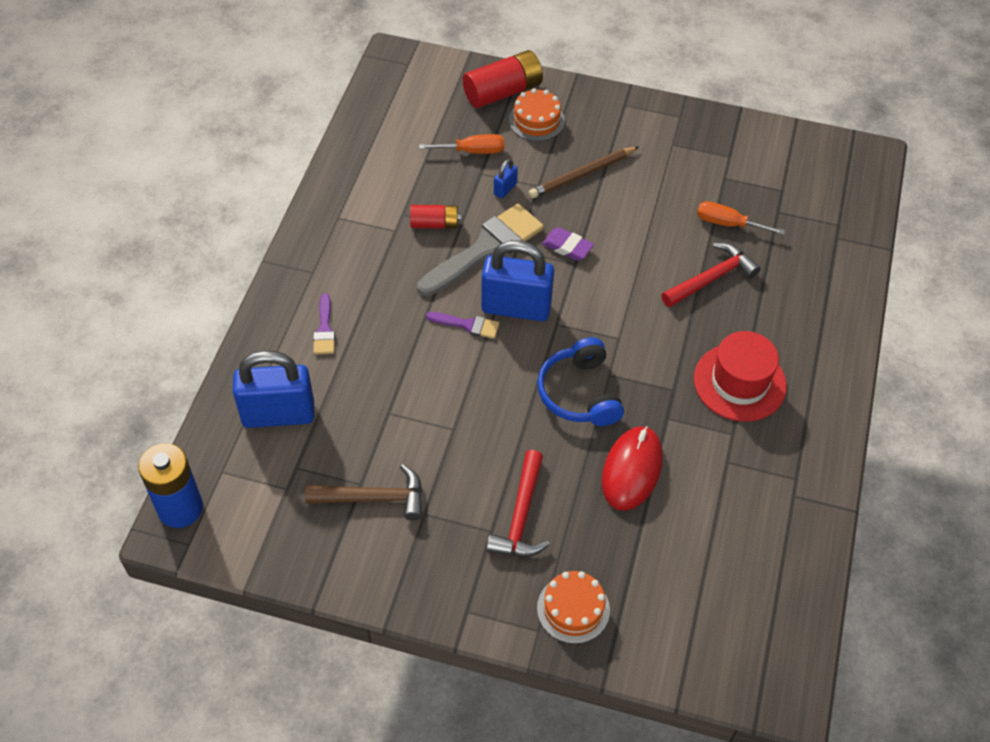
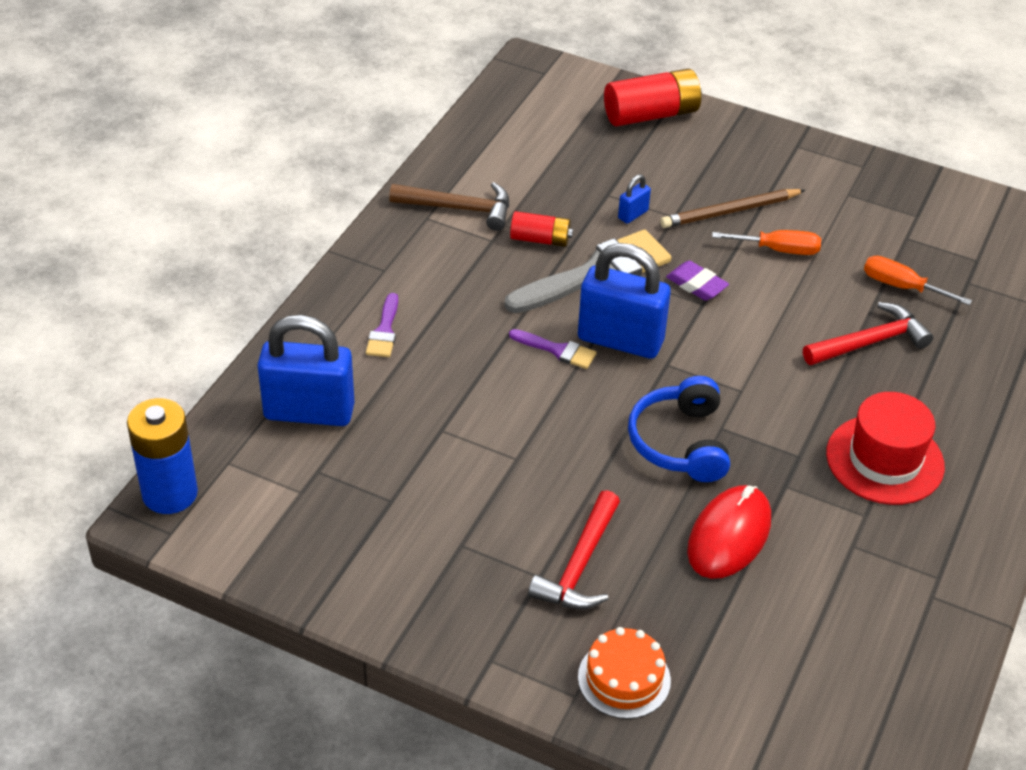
camera: 10 degrees right, 10 degrees down
brown hammer [305,464,422,521] -> brown hammer moved to [389,182,509,231]
orange screwdriver [419,134,504,154] -> orange screwdriver moved to [712,230,821,255]
orange cake [509,88,565,141] -> none

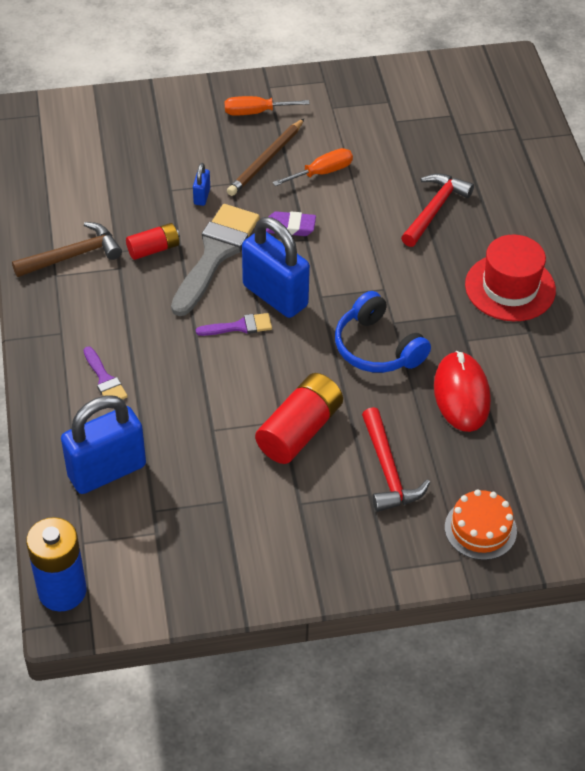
camera: 35 degrees left, 5 degrees up
blue padlock [578,243,671,359] -> blue padlock turned 60 degrees clockwise [242,217,310,318]
red battery [604,69,702,127] -> red battery moved to [255,373,343,464]
orange screwdriver [864,256,972,305] -> orange screwdriver moved to [225,96,310,115]

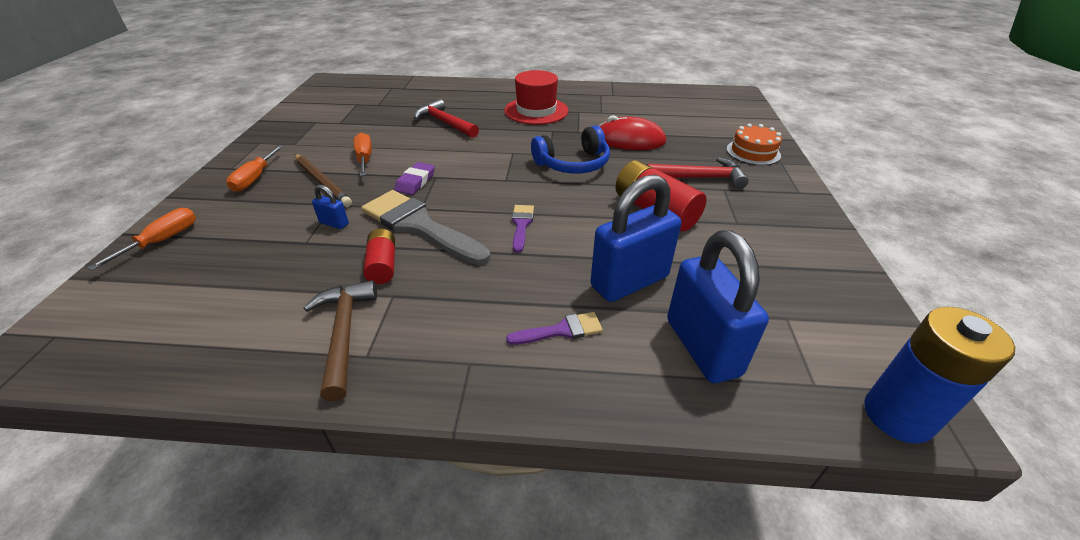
camera: 75 degrees left, 10 degrees down
blue padlock [242,217,310,318] -> blue padlock moved to [590,174,681,302]
none -> orange screwdriver [87,208,196,271]

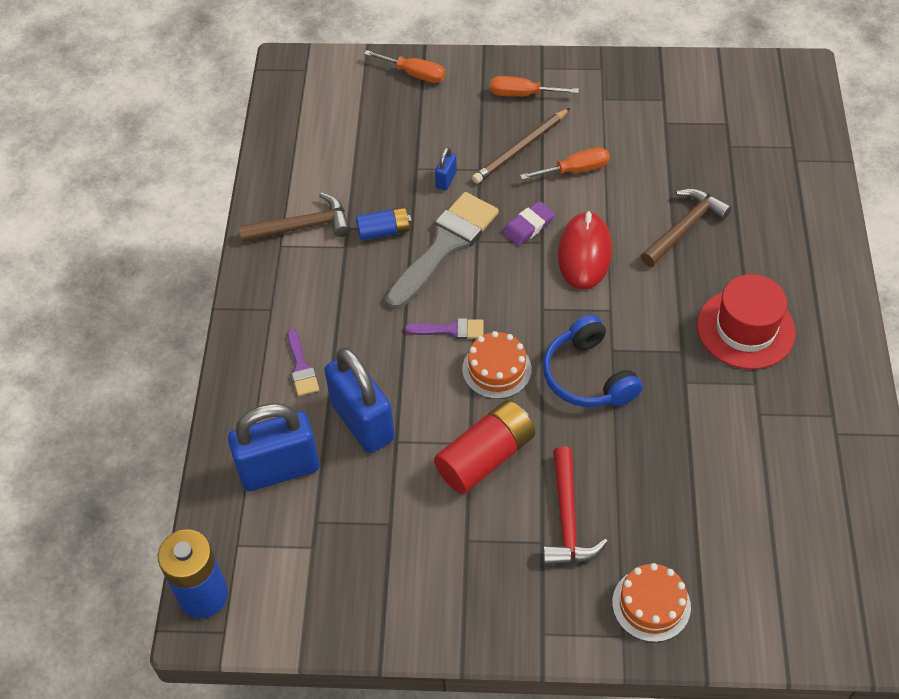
camera: 90 degrees right, 15 degrees up
red battery [363,228,395,284] -> blue battery [356,207,412,240]
purple eraser [395,162,435,195] -> purple eraser turned 60 degrees counterclockwise [503,201,555,246]
red hammer [414,99,479,138] -> brown hammer [641,188,732,267]
red mouse [599,115,666,150] -> red mouse moved to [558,211,612,290]
none -> orange cake [462,331,532,399]

